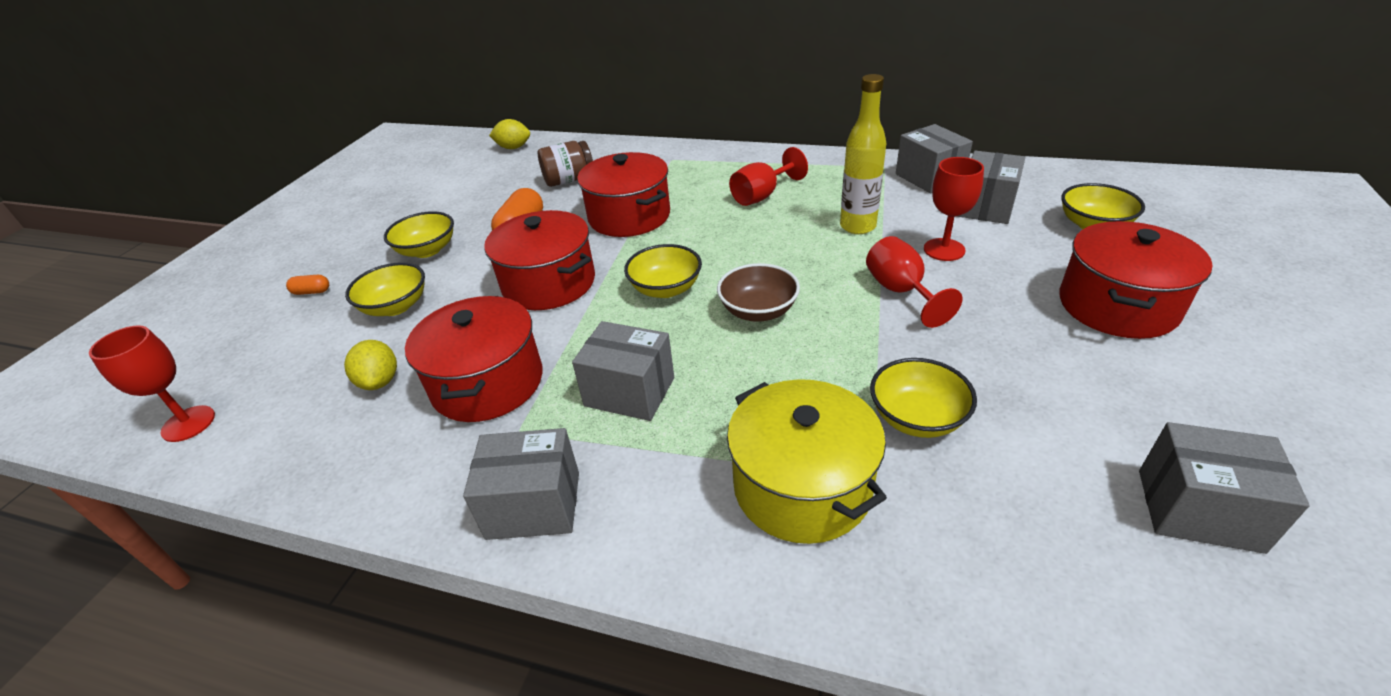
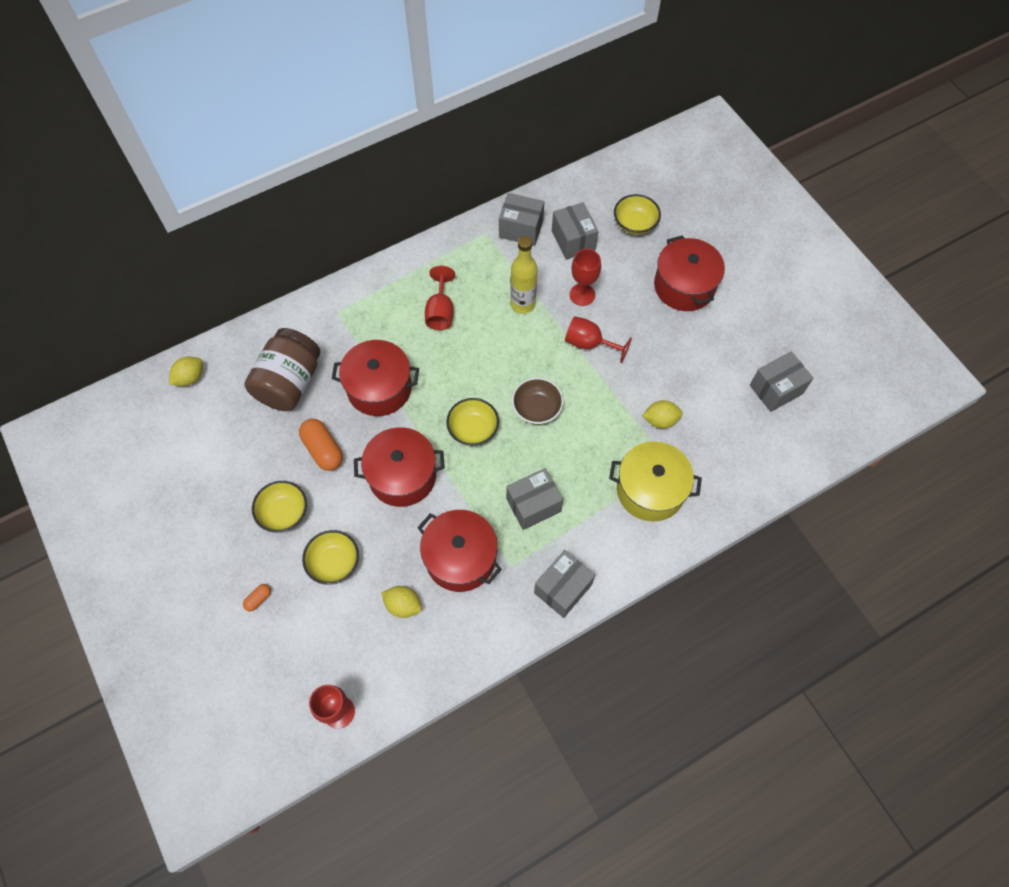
camera: 50 degrees left, 25 degrees up
brown jar [538,141,593,187] -> brown jar [245,328,320,411], size x1.64
yellow bowl [870,358,977,438] -> yellow lemon [642,400,683,429]

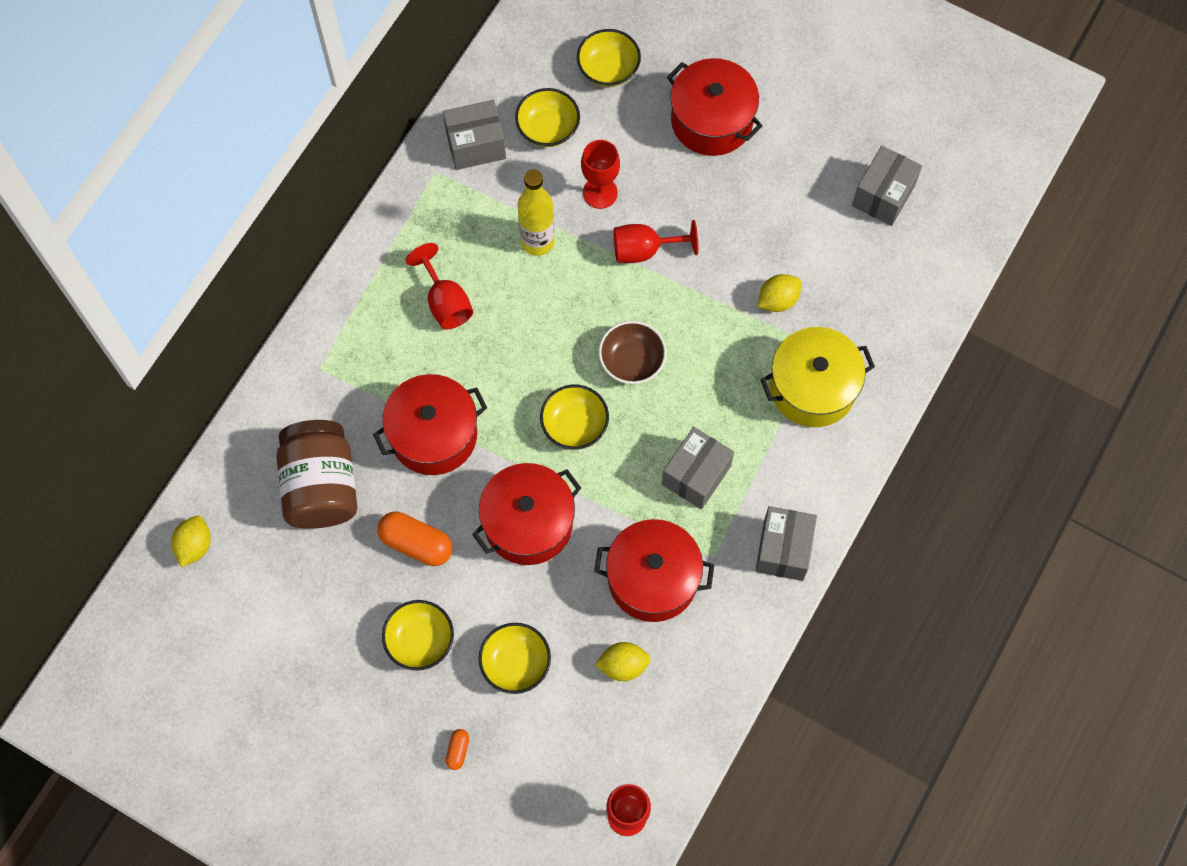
camera: 30 degrees left, 5 degrees up
grey box [552,202,599,260] -> yellow bowl [515,88,580,147]

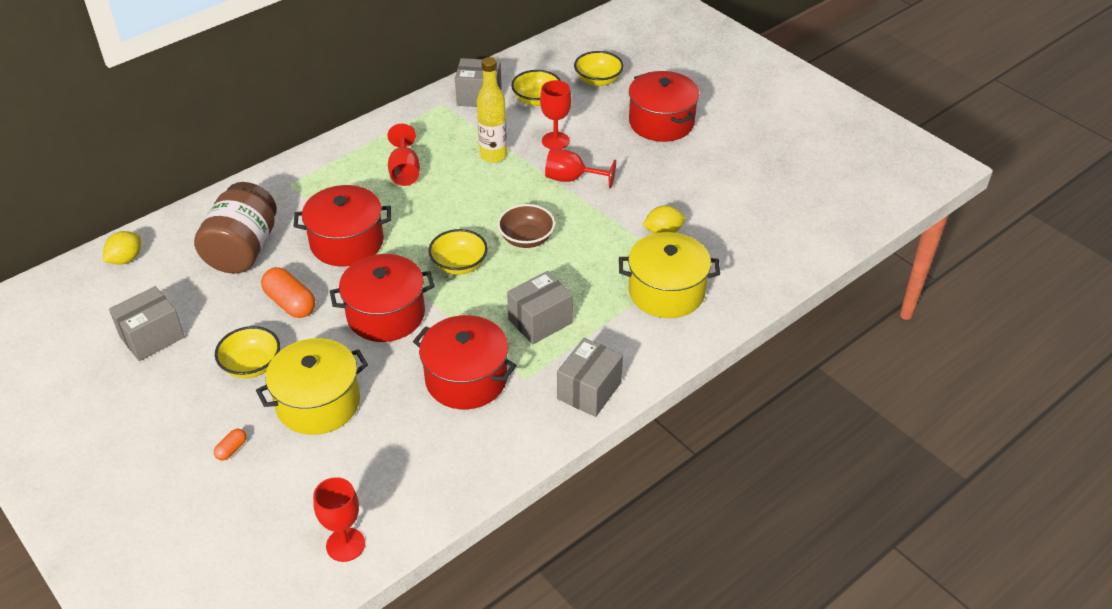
camera: 20 degrees right, 25 degrees down
yellow bowl [479,623,551,694] -> yellow pot [256,338,368,435]
yellow lemon [595,642,651,681] -> none
grey box [852,146,922,226] -> grey box moved to [109,286,185,361]

